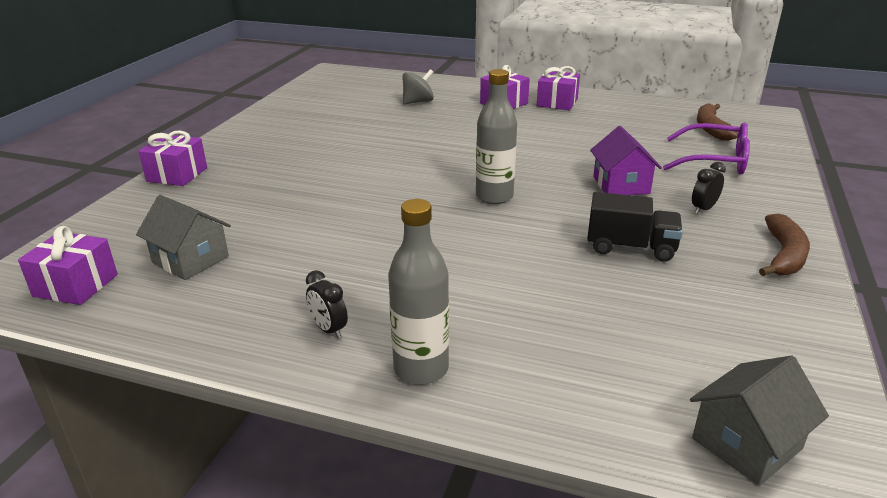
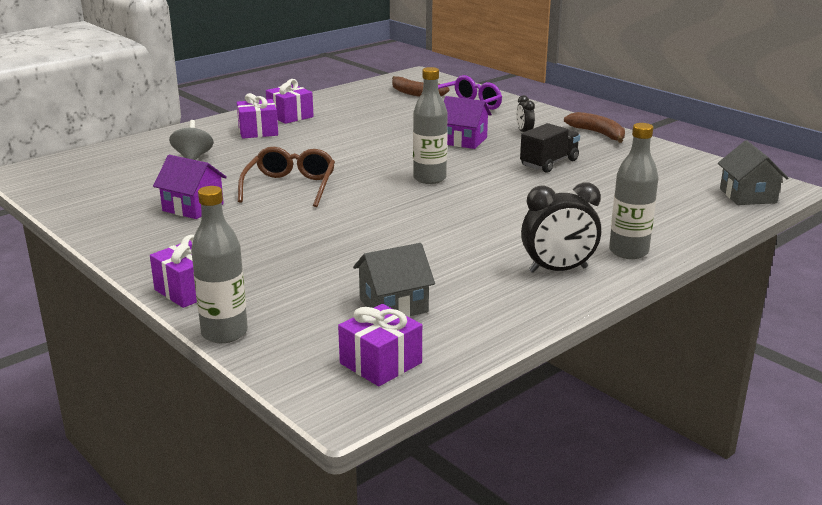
camera: 60 degrees left, 5 degrees down
black clock [306,270,348,339] -> black clock [521,182,601,273], size x1.86
none -> purple house [153,155,227,219]
none -> grey bottle [191,186,248,343]
none -> brown glasses [238,147,335,207]

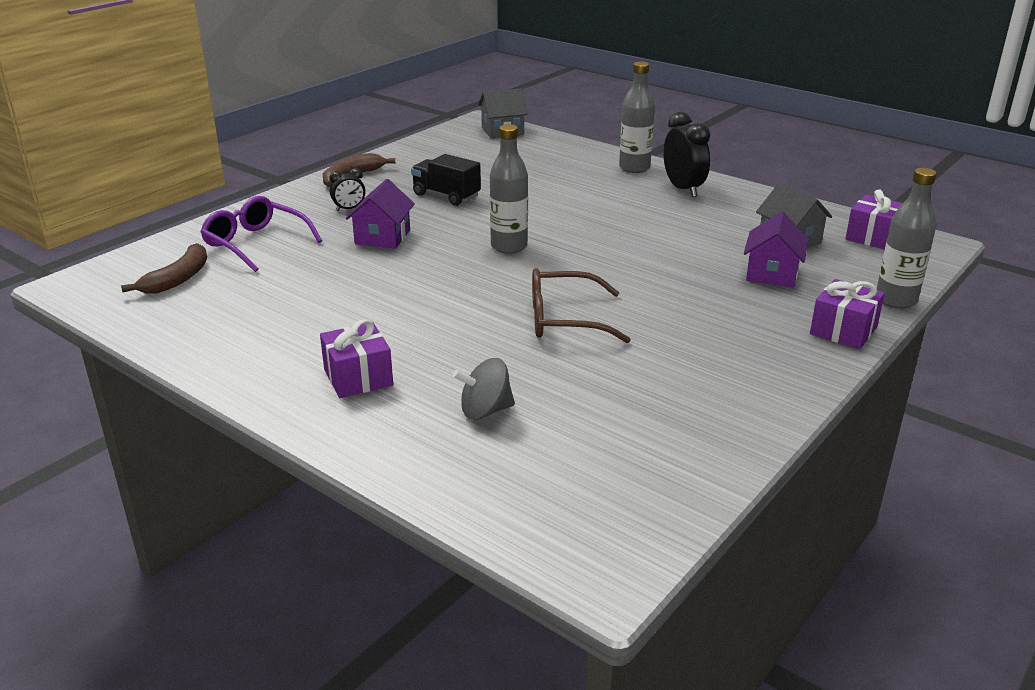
camera: 100 degrees left, 5 degrees up
purple house [153,155,227,219] -> purple house moved to [744,212,809,287]
purple gift [266,79,314,124] -> none

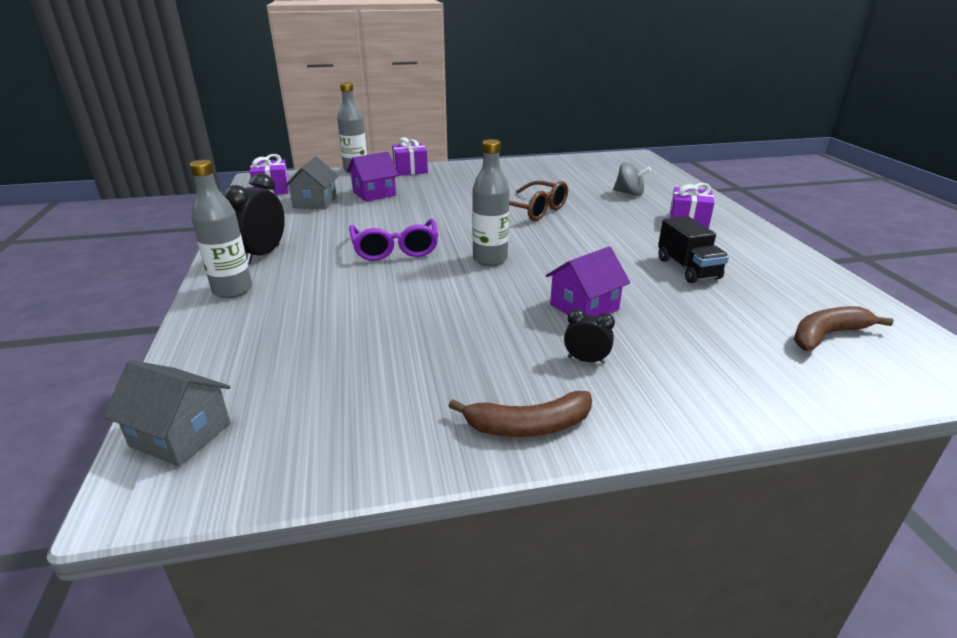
camera: 140 degrees left, 0 degrees up
purple glasses [200,196,322,272] -> purple glasses moved to [349,219,439,261]
black truck [411,154,481,206] -> black truck moved to [658,216,729,283]

